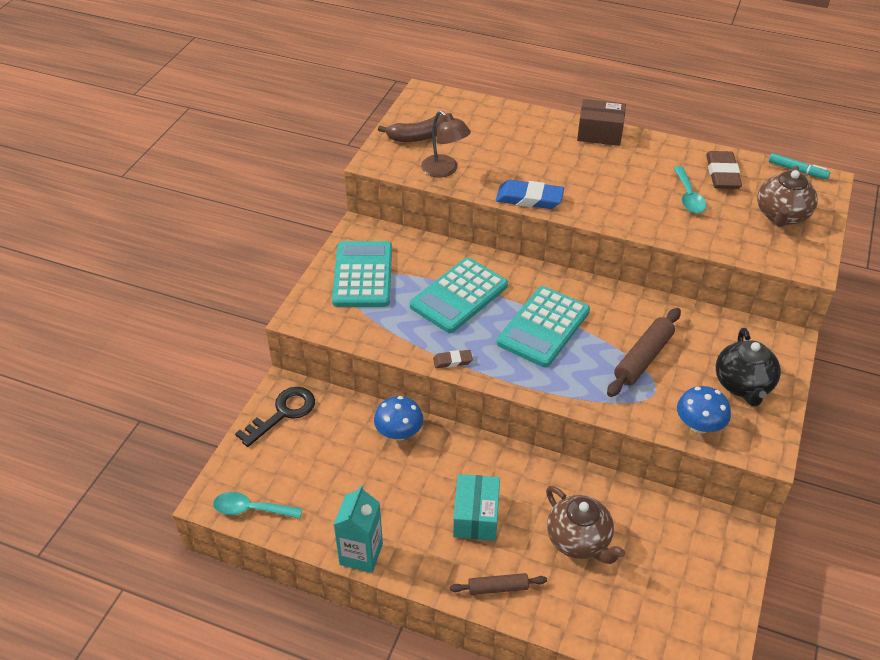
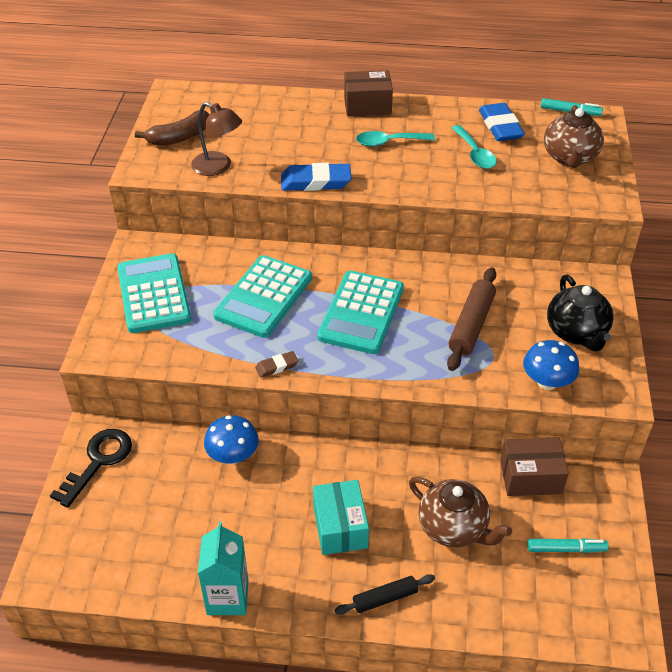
camera: 15 degrees left, 0 degrees up
turquoise spoon [213,492,303,519] -> turquoise spoon moved to [356,131,435,147]
brown rolling pin [450,573,547,595] -> black rolling pin [335,574,435,615]
brown eraser [706,151,742,189] -> blue eraser [479,103,525,141]
none -> brown box [500,437,569,496]
none -> turquoise marker [528,538,609,553]

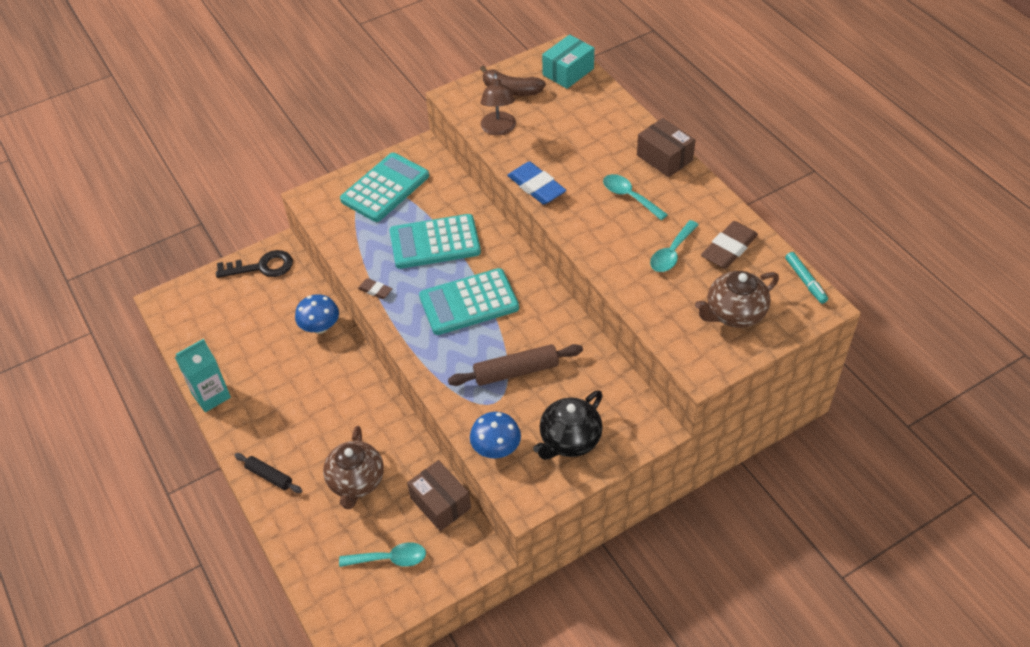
camera: 55 degrees right, 5 degrees up
turquoise box [313,480,369,555] -> turquoise box moved to [542,34,594,89]
blue eraser [479,103,525,141] -> brown eraser [701,221,758,269]
turquoise marker [528,538,609,553] -> turquoise spoon [339,542,426,567]

